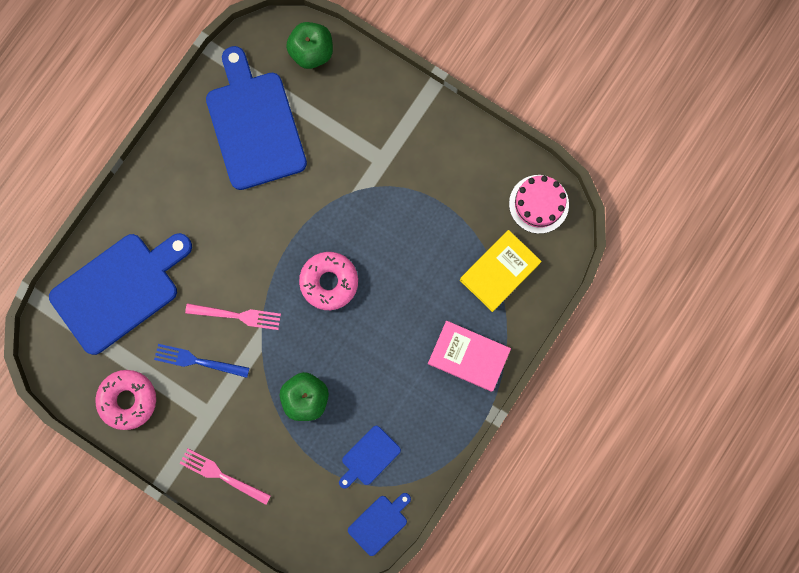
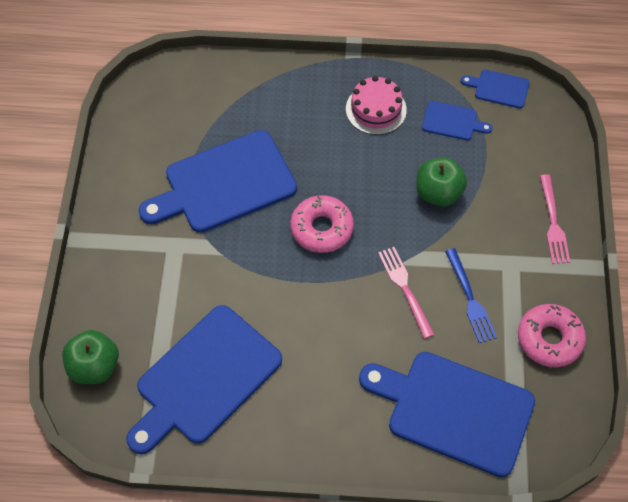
camera: 120 degrees left, 20 degrees down
pink book [428,321,511,392] -> none
yellow book [460,230,542,312] -> none
pink cake [509,175,569,234] -> pink cake moved to [346,76,407,135]
none -> blue cutting board [139,130,297,233]

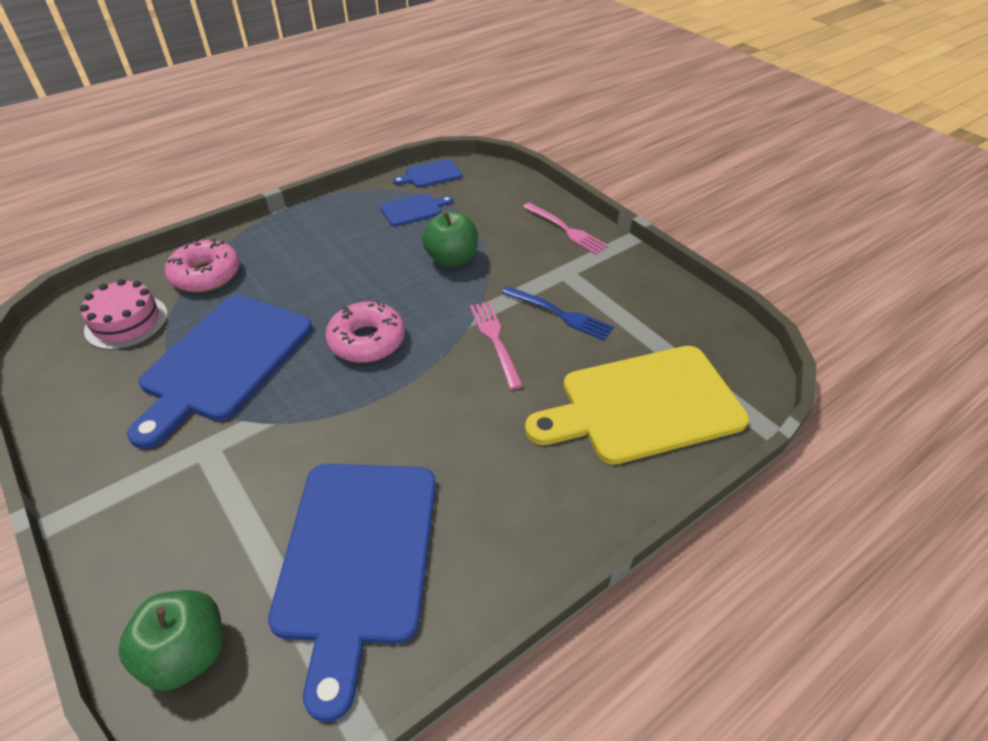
camera: 40 degrees left, 15 degrees down
pink cake [346,76,407,135] -> pink cake moved to [80,279,168,350]
blue cutting board [359,352,535,477] -> yellow cutting board [525,346,749,465]
pink fork [378,247,434,339] -> pink fork turned 45 degrees clockwise [470,302,523,390]
pink donut [518,304,586,368] -> pink donut moved to [165,239,240,292]

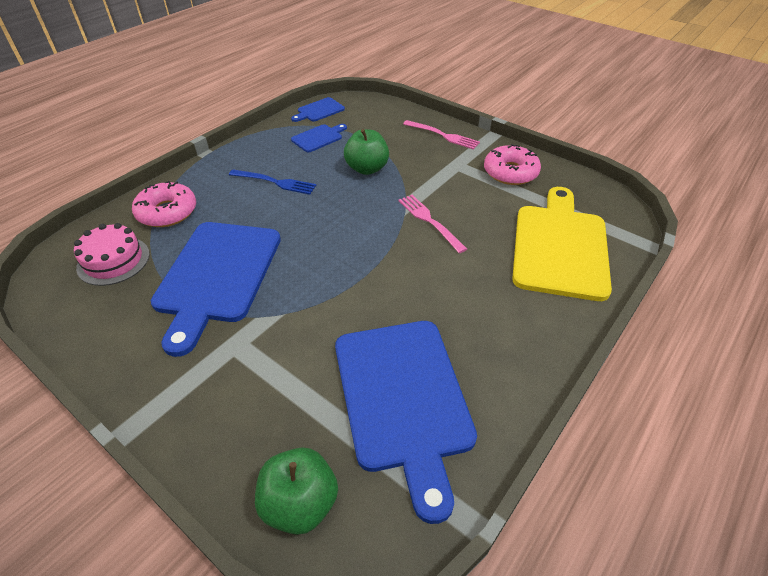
camera: 15 degrees left, 0 degrees up
pink donut [325,301,405,363] -> pink donut moved to [484,144,541,185]
blue fork [502,286,614,341] -> blue fork moved to [229,169,316,195]
yellow cutting board [525,346,749,465] -> yellow cutting board turned 135 degrees clockwise [512,187,612,301]

